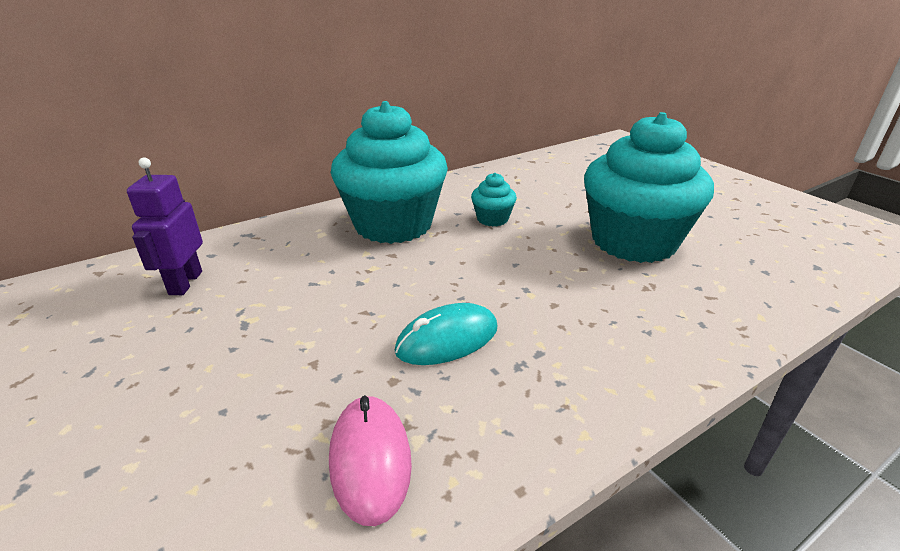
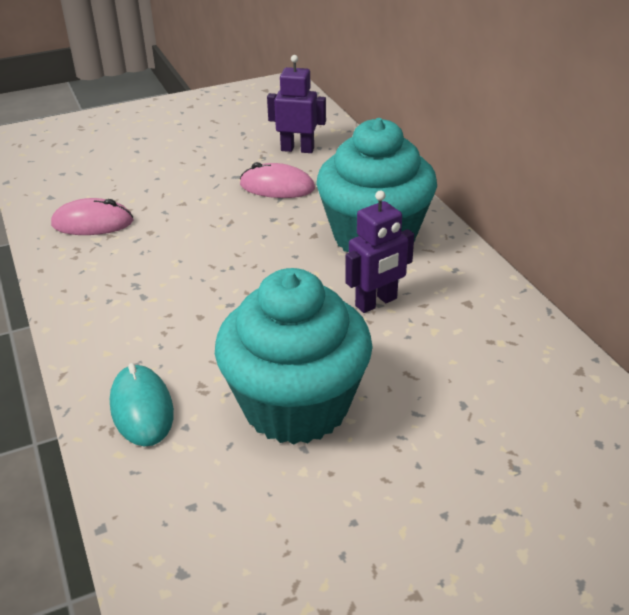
camera: 100 degrees right, 5 degrees up
turquoise mouse [395,303,497,365] -> turquoise mouse moved to [110,363,174,446]
turquoise cupcake [471,173,517,226] -> purple robot [345,191,414,313]
none -> pink mouse [240,162,315,198]

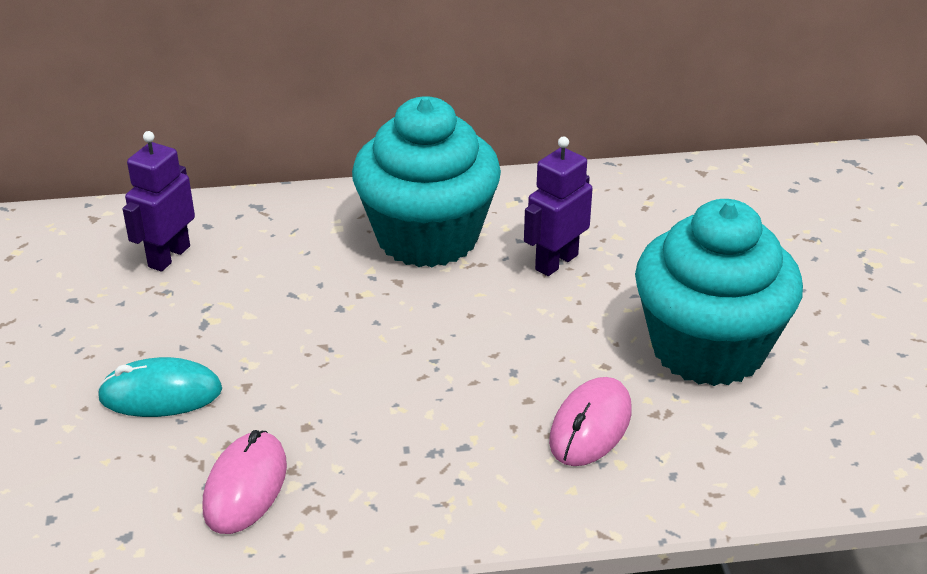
camera: 75 degrees left, 0 degrees up
turquoise mouse [110,363,174,446] -> turquoise mouse moved to [97,357,222,417]
pink mouse [240,162,315,198] -> pink mouse moved to [549,377,632,466]
purple robot [345,191,414,313] -> purple robot turned 120 degrees counterclockwise [524,136,593,276]

